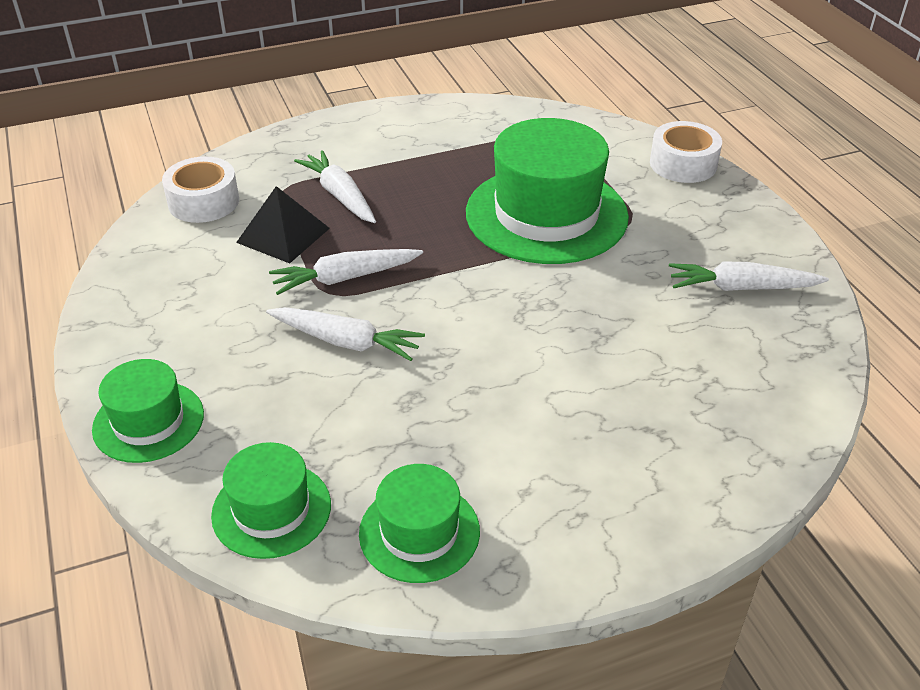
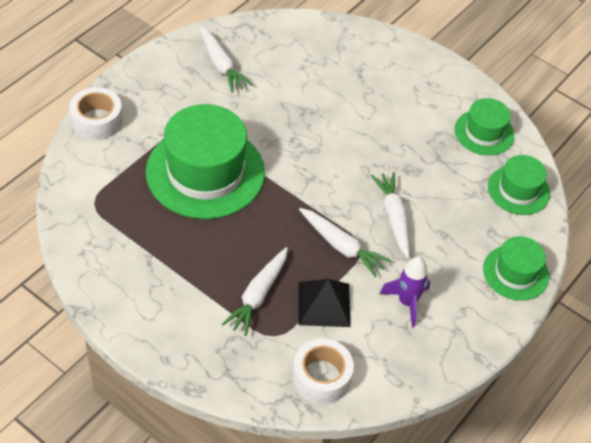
camera: 125 degrees left, 10 degrees up
none -> purple rocket [380,257,430,327]

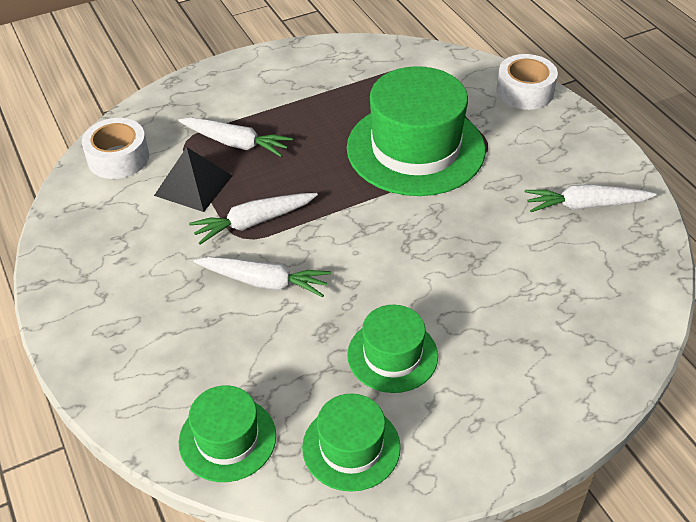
camera: 120 degrees right, 5 degrees down
white carrot [222,247,288,336] -> white carrot turned 150 degrees clockwise [178,118,293,157]
purple rocket [380,257,430,327] -> none
green hat [483,236,549,301] -> green hat moved to [347,305,438,393]

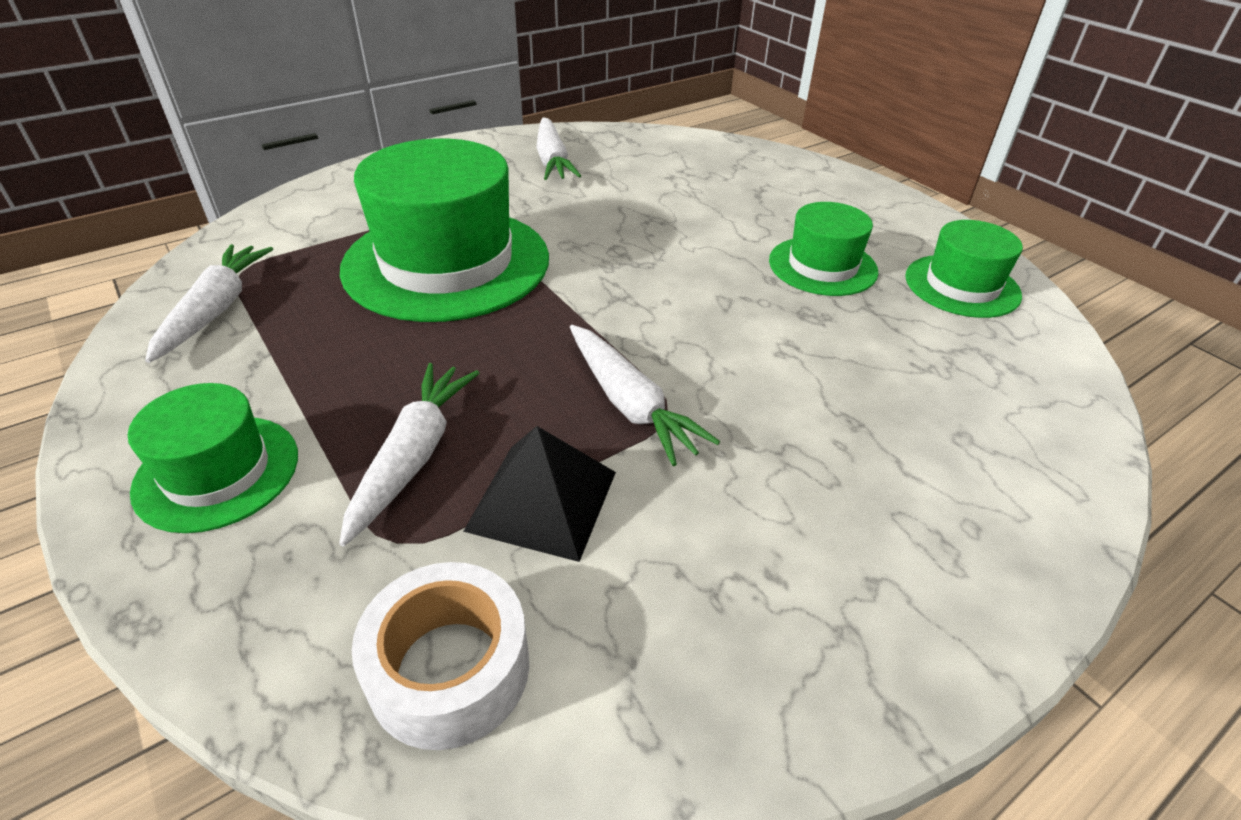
camera: 100 degrees left, 5 degrees down
green hat [179,385,276,482] -> green hat moved to [128,383,298,533]
white carrot [193,257,331,297] -> white carrot moved to [145,244,273,363]
white tape [497,54,558,110] -> none

